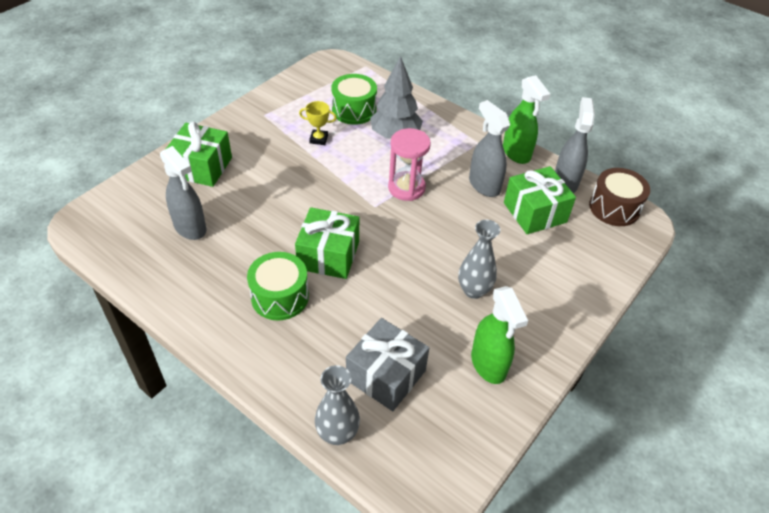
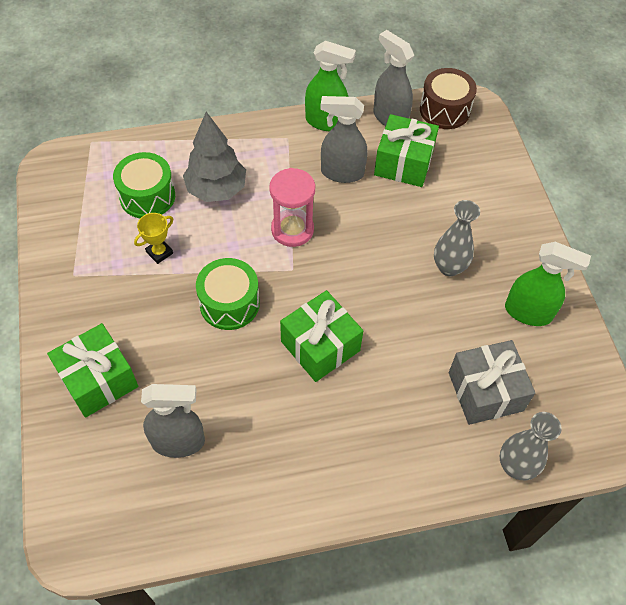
camera: 50 degrees left, 10 degrees up
green drum [247,252,309,321] -> green drum moved to [196,258,260,330]

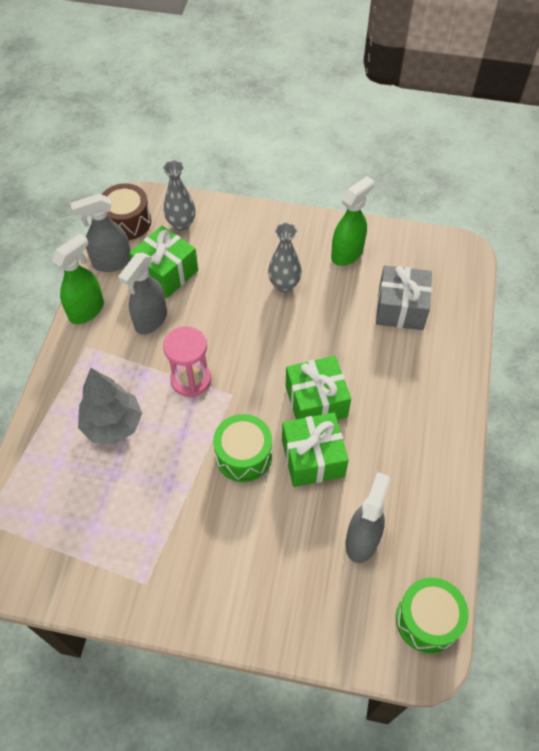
camera: 65 degrees left, 0 degrees up
green gift [47,323,138,418] -> green gift moved to [282,413,349,487]
green drum [113,152,175,218] -> green drum moved to [396,577,469,654]
yellow trophy [134,213,173,264] -> none
grey vase [500,412,562,480] -> grey vase moved to [163,160,195,231]

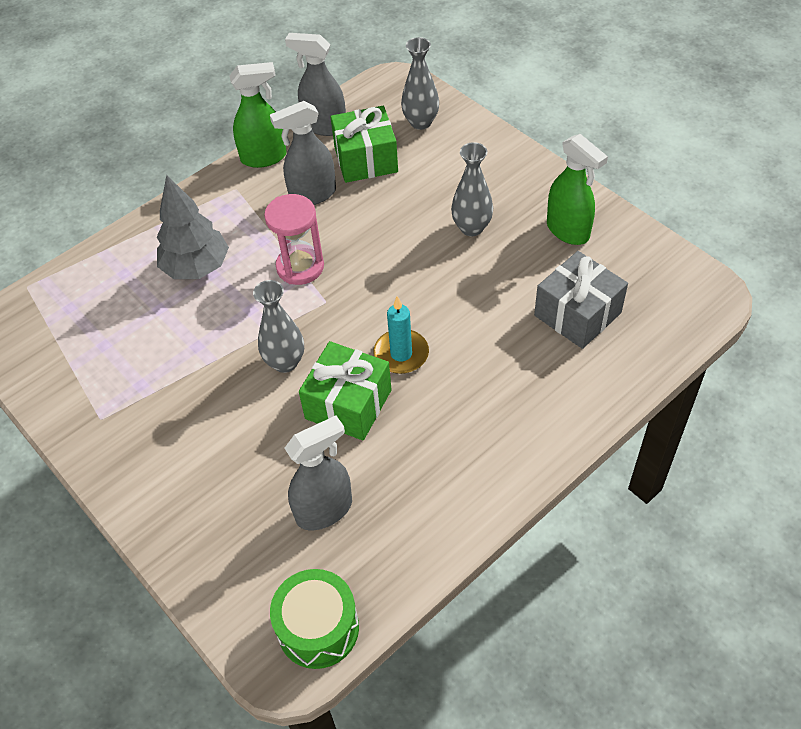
camera: 40 degrees right, 5 degrees down
brown drum [102,183,151,240] -> none
green drum [213,414,272,482] -> grey vase [253,280,304,373]
green gift [285,356,351,420] -> turquoise candle [373,296,429,374]
green spray bottle [331,176,374,266] -> green spray bottle turned 60 degrees clockwise [547,134,608,245]

